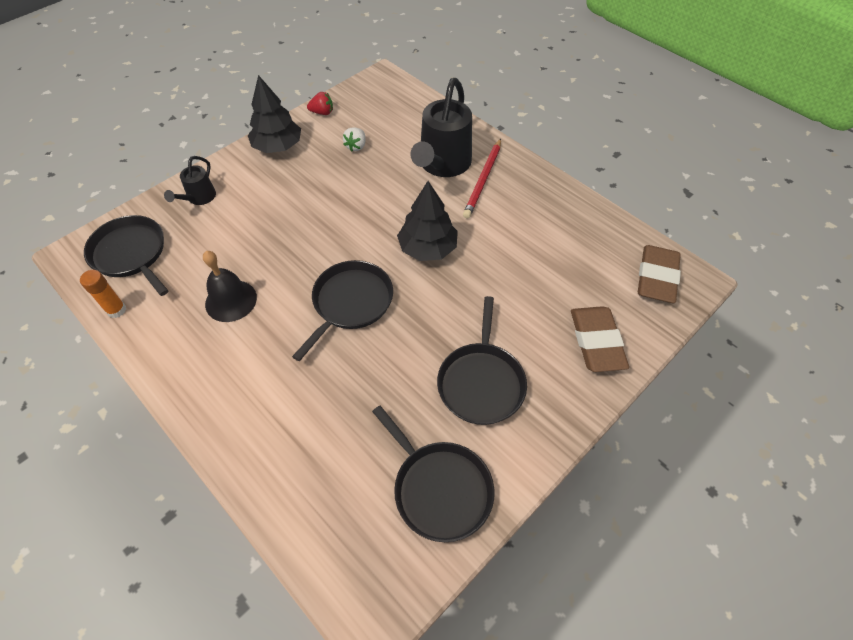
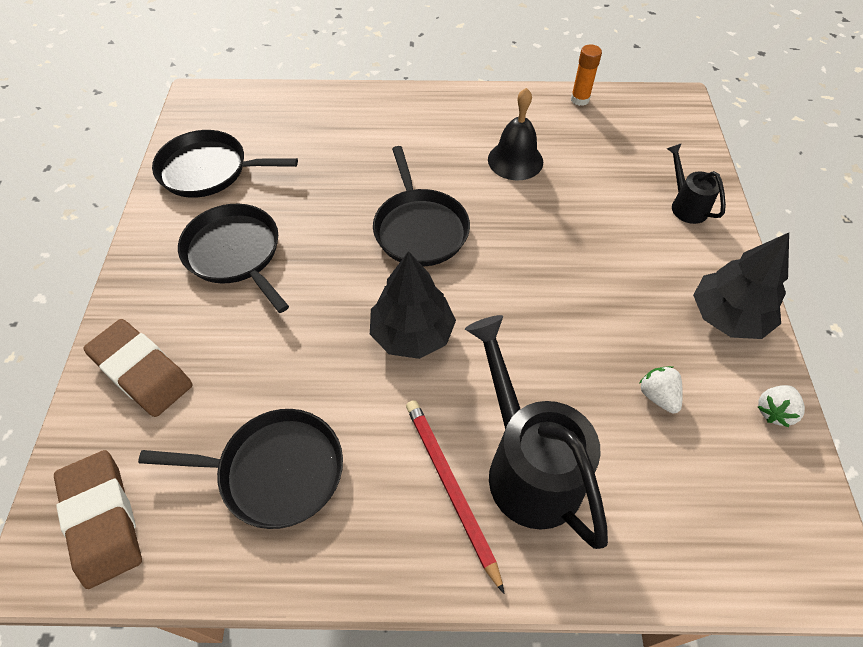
camera: 135 degrees right, 0 degrees up
black pan [84,215,168,296] -> black pan moved to [138,409,343,529]
red strawberry [307,92,333,115] -> white strawberry [758,385,805,427]

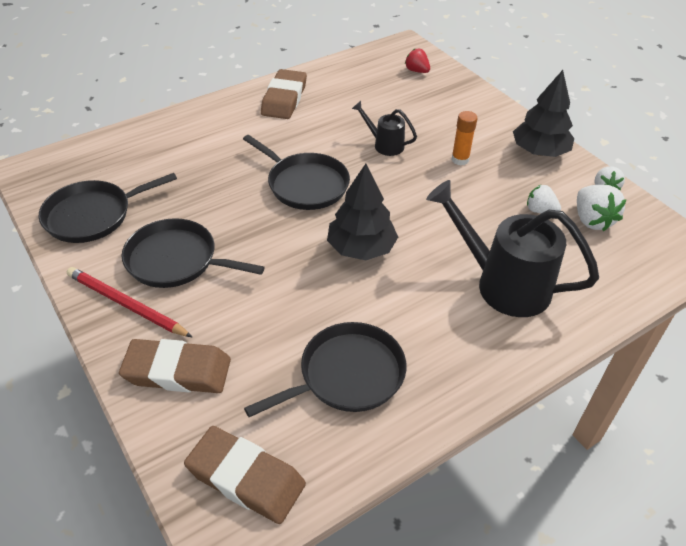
camera: 35 degrees left, 10 degrees down
red pencil [406,400,504,594] -> red pencil moved to [67,267,192,337]
black bell [488,88,543,180] -> none
orange glue stick [571,45,602,106] -> orange glue stick moved to [451,111,478,165]
black watering can [667,143,726,224] -> black watering can moved to [352,101,417,156]
none -> brown eraser [261,69,307,119]
none -> red strawberry [405,49,430,73]
none -> white strawberry [577,185,627,231]

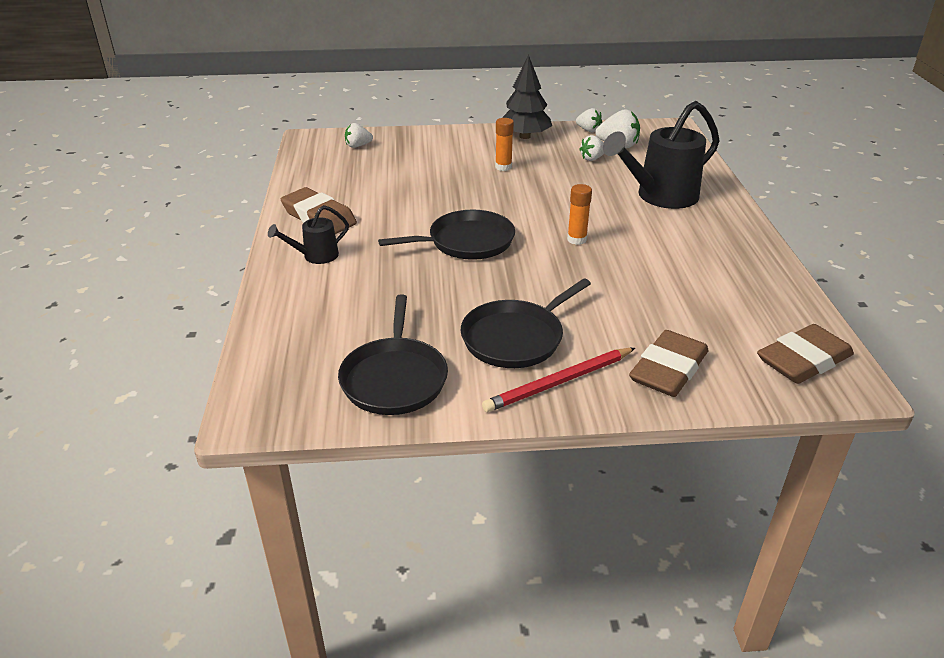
camera: 60 degrees left, 10 degrees down
black pan [244,322,406,417] -> none
black tree [327,164,398,260] -> orange glue stick [567,184,592,245]
black watering can [352,101,417,156] -> black watering can moved to [268,205,349,264]
red strawberry [405,49,430,73] -> white strawberry [345,123,373,148]

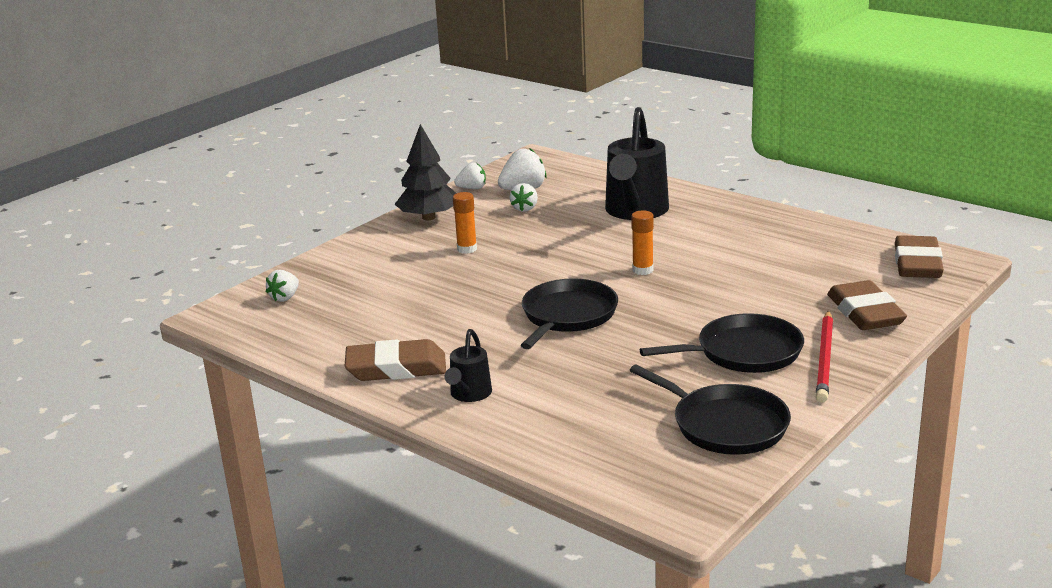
camera: 45 degrees left, 10 degrees down
black pan [461,278,591,368] -> black pan turned 105 degrees counterclockwise [640,313,804,373]

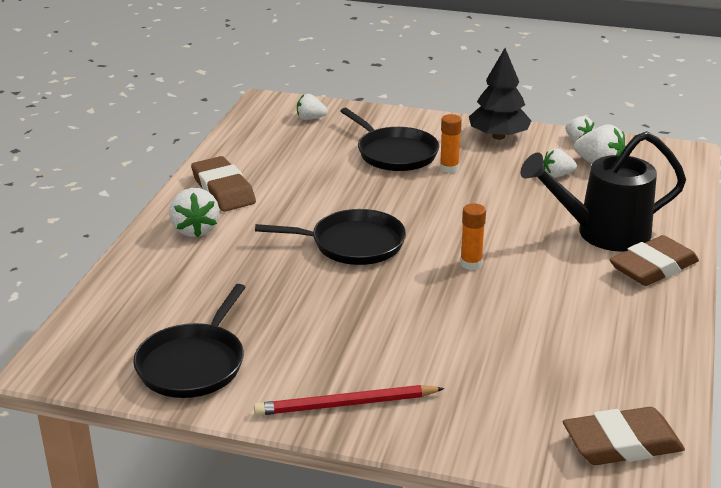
camera: 65 degrees right, 5 degrees up
black watering can [444,329,492,402] -> white strawberry [169,188,220,237]
black pan [640,313,804,373] -> black pan moved to [340,108,439,171]
brown eraser [827,280,907,330] -> brown eraser moved to [609,235,699,286]

